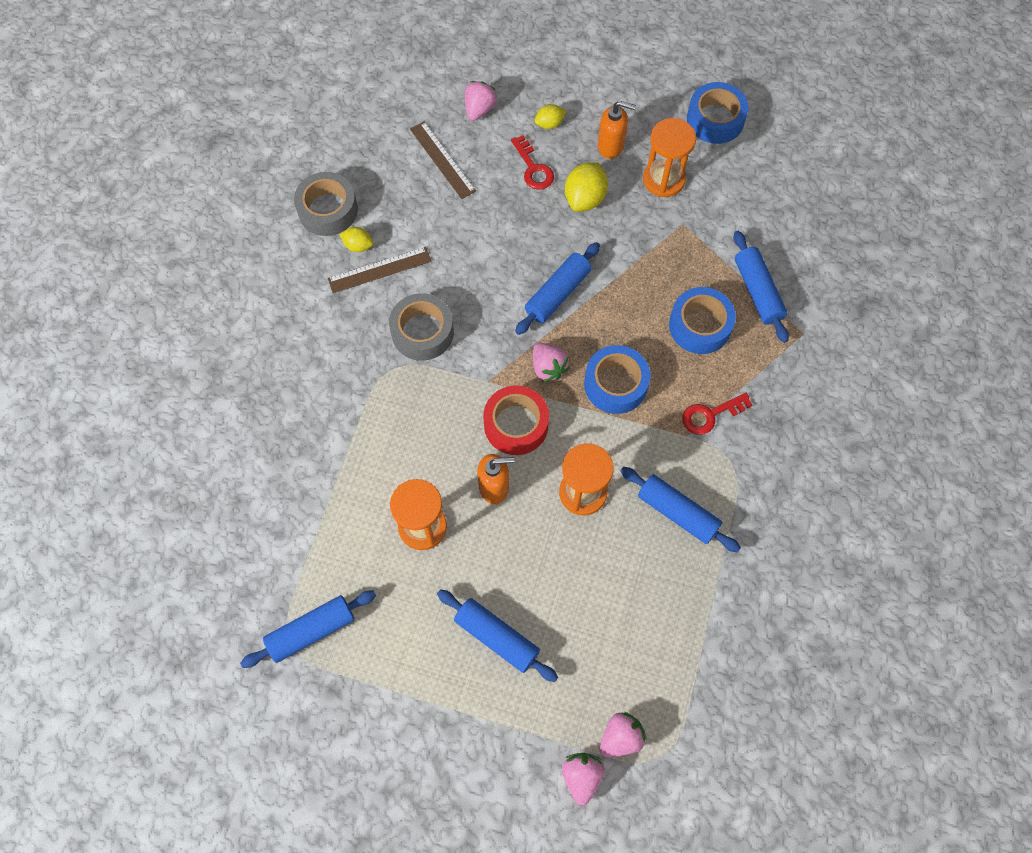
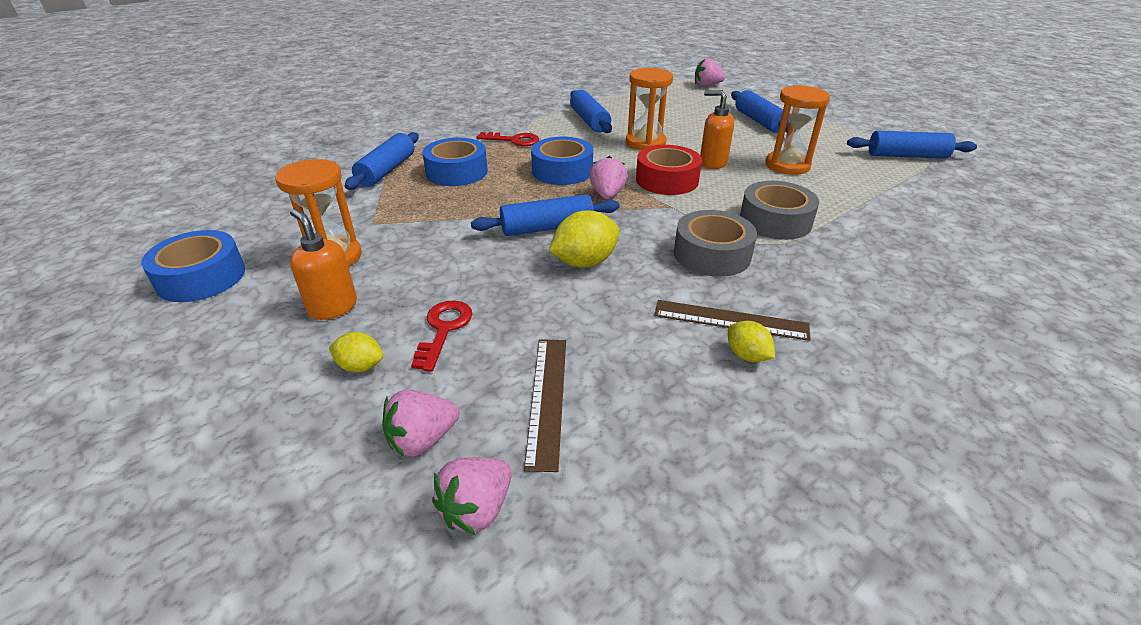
camera: 145 degrees left, 30 degrees down
grey tape [294,172,358,236] -> grey tape moved to [740,181,819,240]
pink strawberry [562,753,605,805] -> pink strawberry moved to [432,457,512,535]
yellow lemon [565,162,608,212] -> yellow lemon moved to [549,211,619,268]

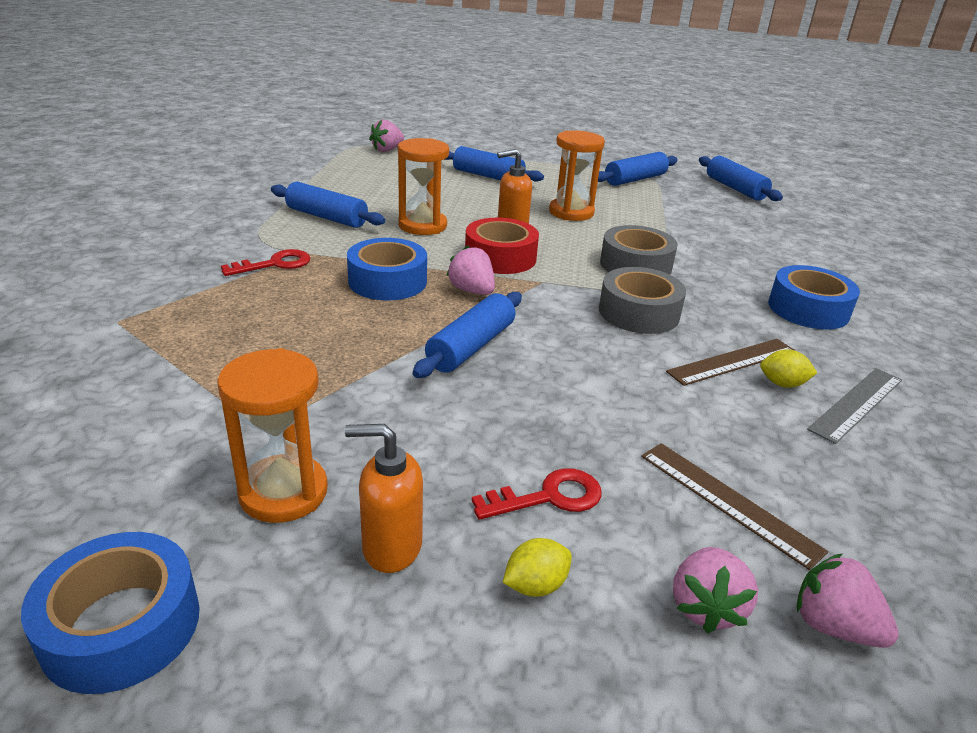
camera: 45 degrees left, 5 degrees down
blue rolling pin [345,132,419,190] -> blue rolling pin moved to [699,156,783,201]
red key [411,300,472,372] -> red key turned 105 degrees clockwise [472,468,602,520]
blue tape [422,138,488,186] -> blue tape moved to [768,265,860,330]
pink strawberry [432,457,512,535] -> pink strawberry turned 135 degrees clockwise [797,553,899,648]
yellow lemon [549,211,619,268] -> none
none -> grey ruler [807,368,902,444]

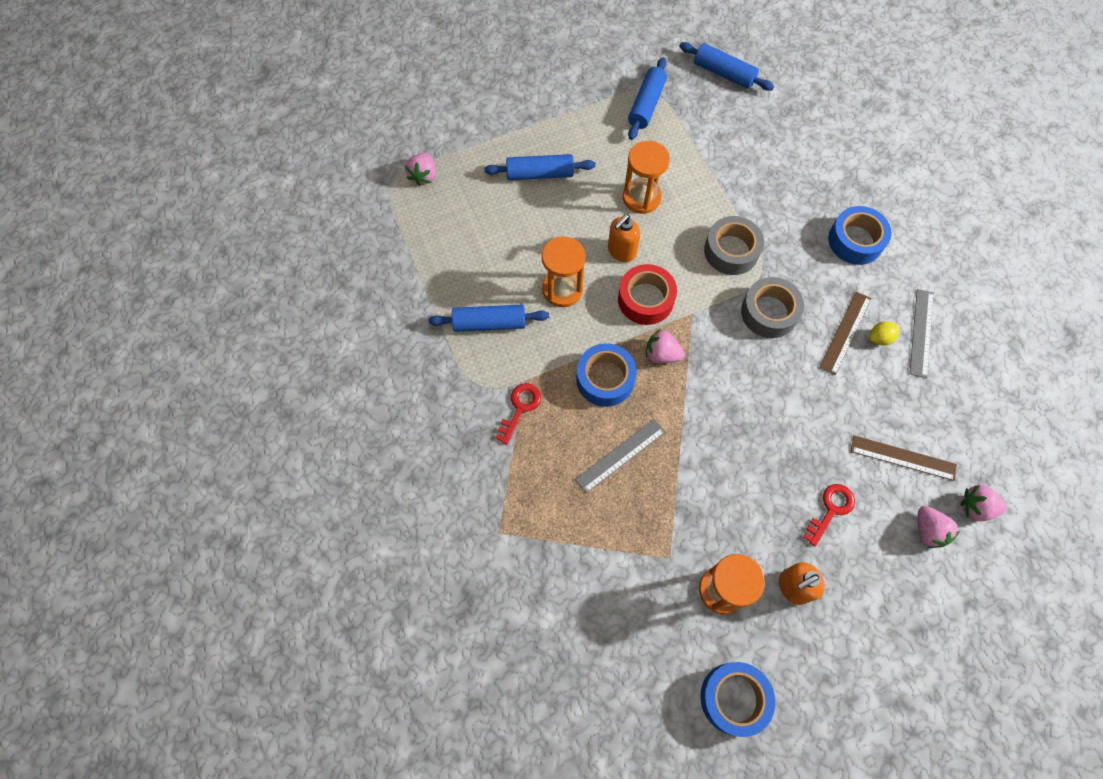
camera: 30 degrees left, 35 degrees up
blue rolling pin [413,292,522,378] -> none
yellow lemon [503,538,572,597] -> none
none -> grey ruler [575,419,665,493]

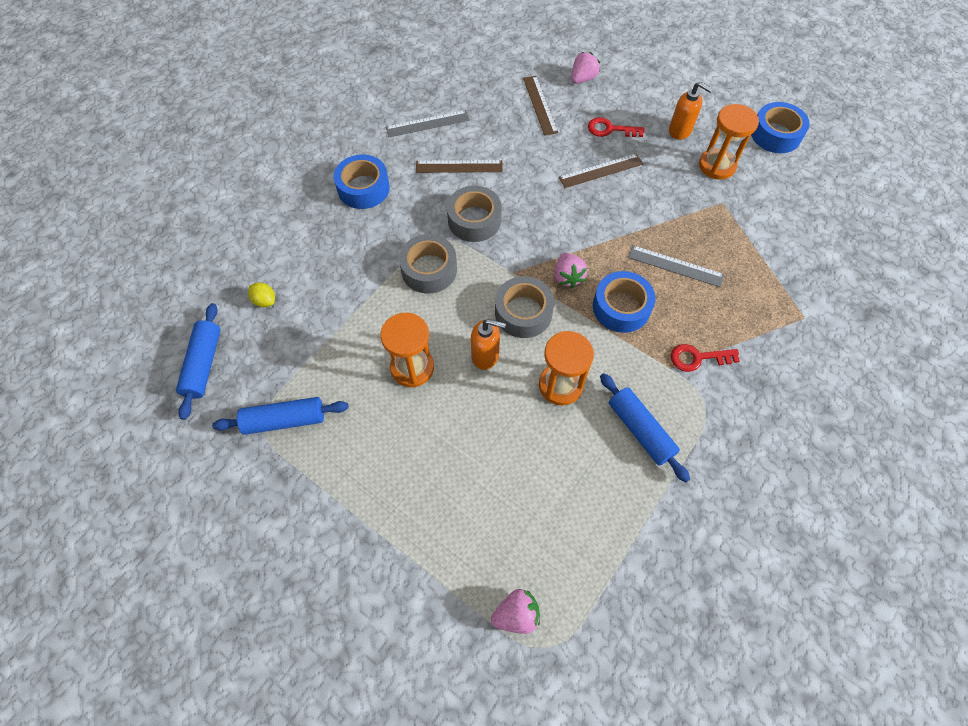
camera: 120 degrees left, 5 degrees down
blue rolling pin [484,154,596,180] -> none
red tape [618,264,677,325] -> grey tape [495,276,554,338]
yellow lemon [869,321,900,345] -> yellow lemon moved to [248,282,275,307]
pink strawberry [960,485,1007,521] -> none
none -> brown ruler [559,153,643,188]

